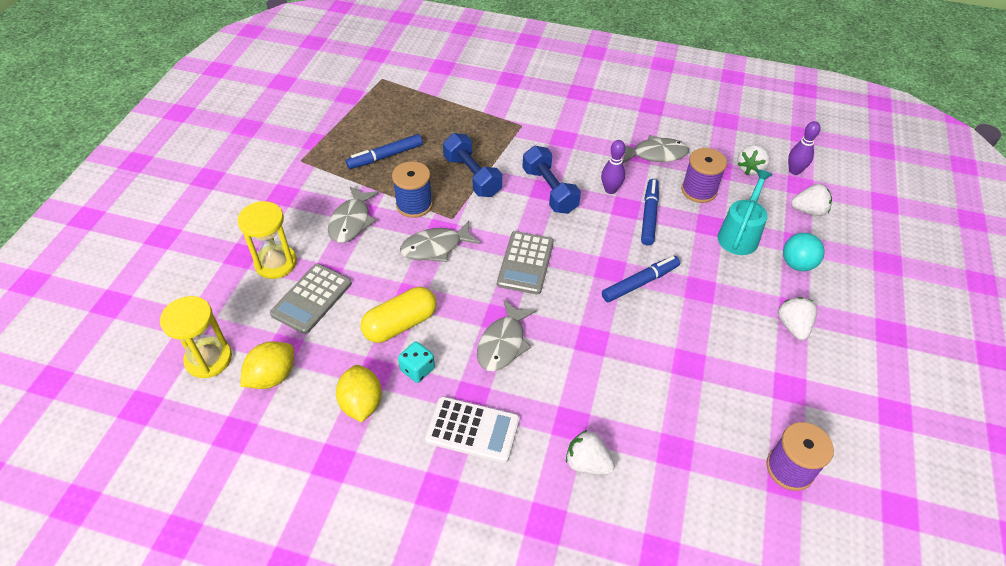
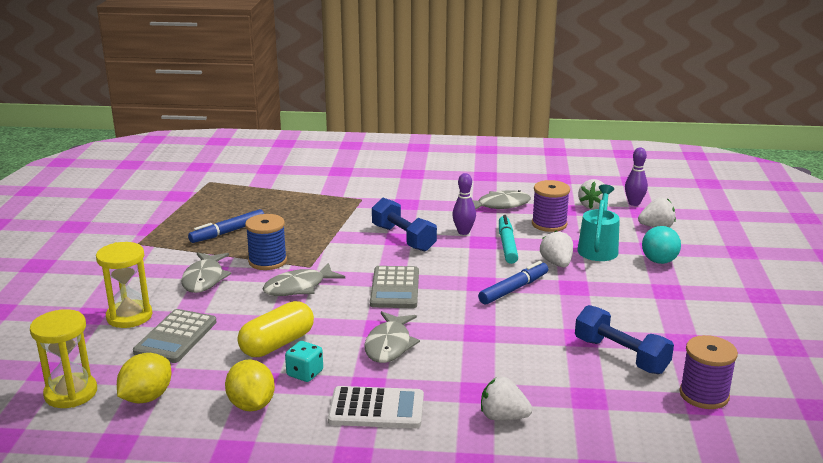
camera: 10 degrees left, 25 degrees down
blue dumbbell [443,133,502,197] -> blue dumbbell moved to [575,305,674,374]
blue marker [641,179,659,245] -> turquoise marker [499,215,518,264]
white strawberry [778,297,817,340] -> white strawberry moved to [540,230,573,267]

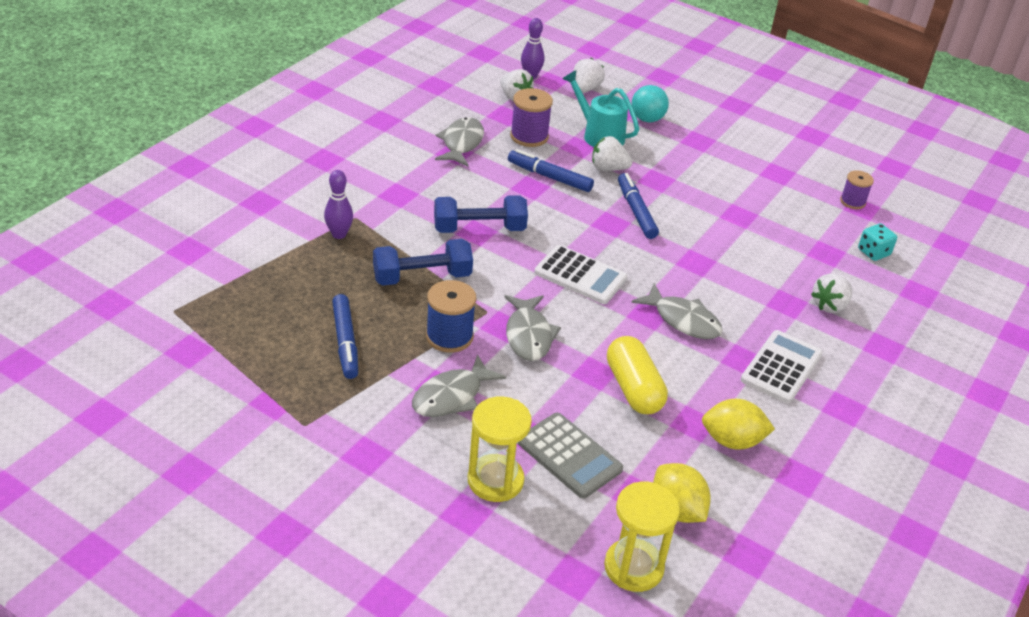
camera: 65 degrees left, 15 degrees up
grey fish [181,252,232,293] -> grey fish turned 105 degrees clockwise [412,354,506,417]
turquoise dice [285,341,323,382] -> turquoise dice moved to [858,224,897,261]
grey calculator [370,266,419,308] -> white calculator [534,245,628,304]
purple bowling pin [452,173,476,235] -> purple bowling pin moved to [324,170,353,239]
turquoise marker [499,215,518,264] -> blue marker [508,149,594,192]
blue dumbbell [575,305,674,374] -> blue dumbbell moved to [373,239,473,286]
purple spool [679,335,738,409] -> purple spool [840,170,874,209], size x0.64

